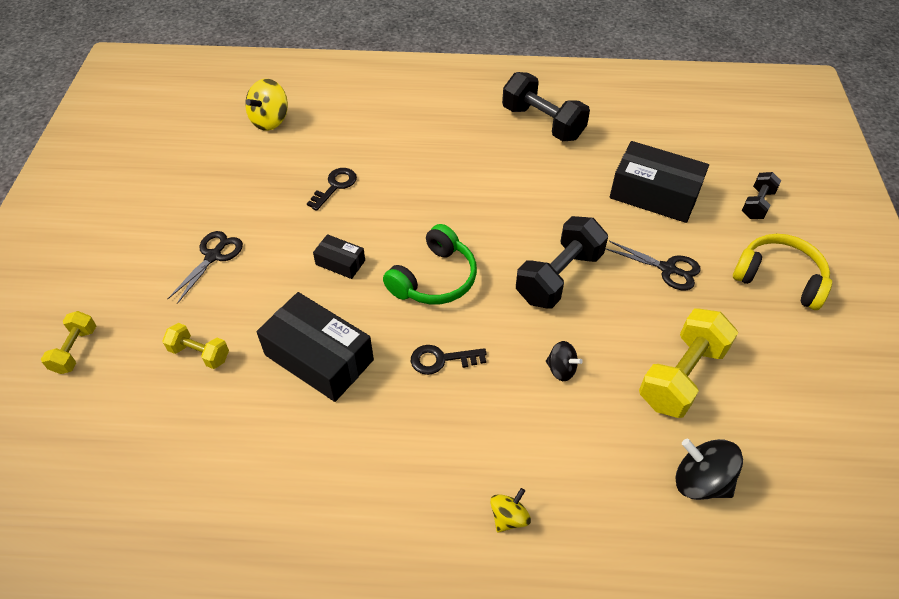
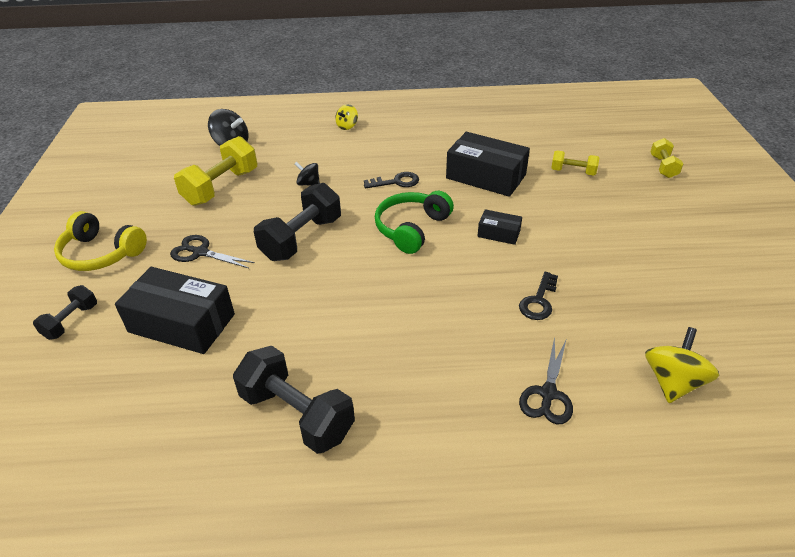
camera: 175 degrees right, 10 degrees down
black scissors [168,231,243,304] -> black scissors moved to [519,337,573,424]

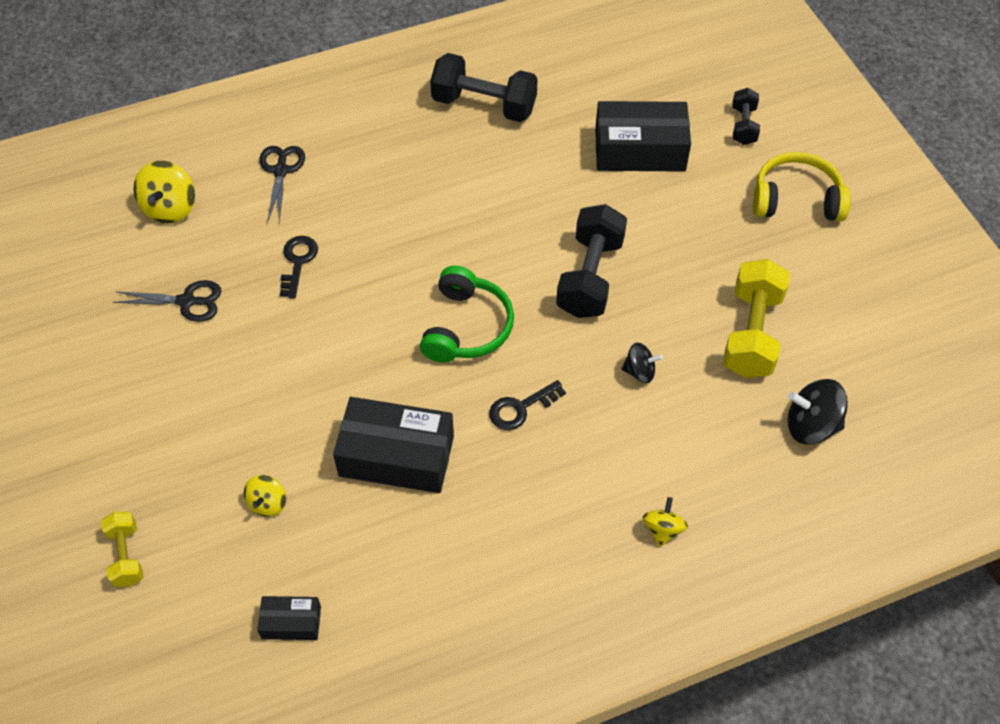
camera: 160 degrees right, 15 degrees up
black scissors [170,235,255,268] -> black scissors moved to [113,280,221,322]
black box [478,209,522,245] -> black box moved to [257,596,321,640]
yellow dumbbell [551,151,599,176] -> yellow spinning top [244,475,286,517]

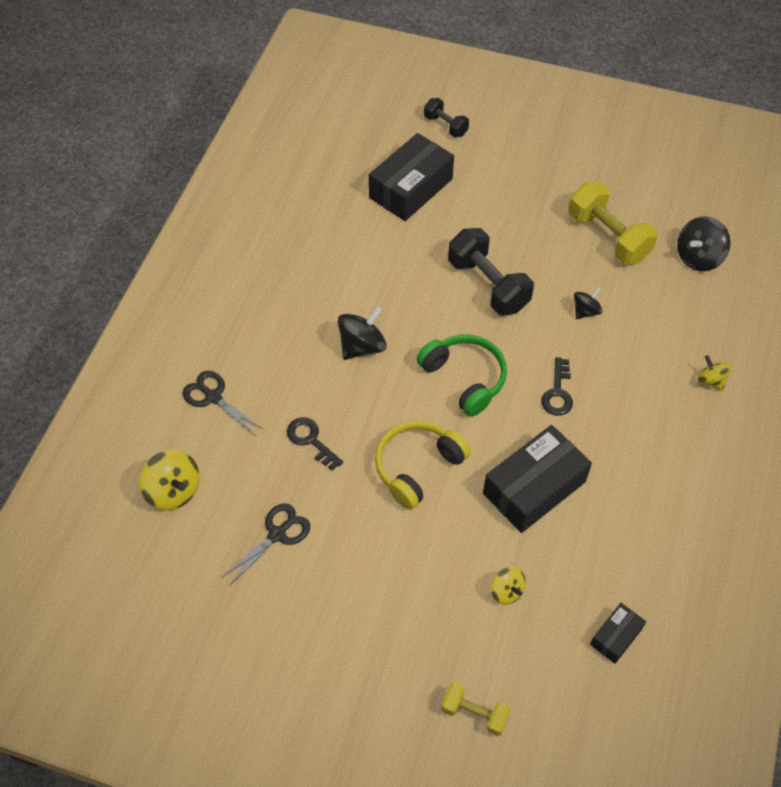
camera: 50 degrees left, 0 degrees up
black dumbbell [430,53,538,122] -> none
yellow headphones [753,152,851,221] -> yellow headphones moved to [375,421,471,510]
none -> black spinning top [338,306,387,360]

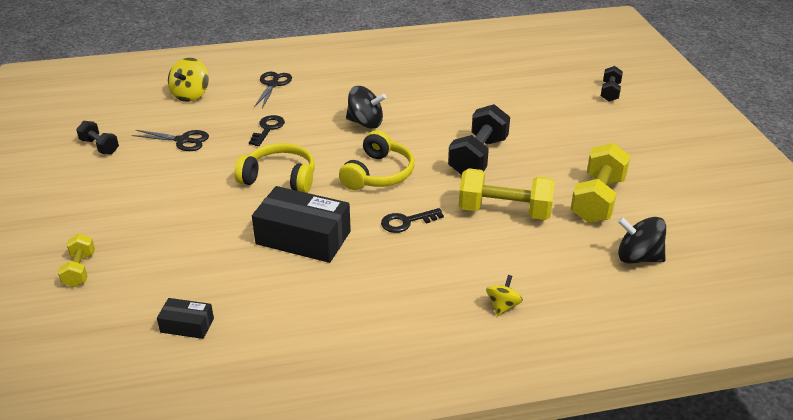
camera: 60 degrees right, 20 degrees down
black box [369,133,454,221] -> none
green headphones [417,335,507,417] -> yellow headphones [339,130,414,190]
yellow spinning top [491,567,526,605] -> none
black spinning top [574,287,602,319] -> yellow dumbbell [459,168,555,220]
none -> black dumbbell [76,121,119,155]

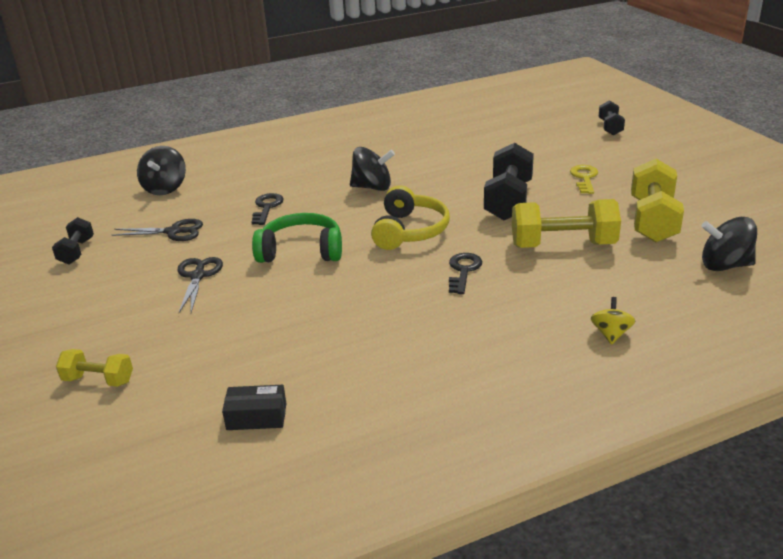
camera: 10 degrees left, 5 degrees down
yellow dumbbell [58,234,95,287] -> yellow dumbbell turned 60 degrees counterclockwise [56,349,133,387]
black dumbbell [76,121,119,155] -> black dumbbell turned 60 degrees clockwise [52,217,94,264]
yellow spinning top [168,58,209,102] -> black spinning top [137,146,186,195]
yellow headphones [235,143,315,193] -> green headphones [252,213,342,263]
black box [252,186,351,263] -> none
black scissors [254,72,292,108] -> black scissors moved to [177,257,223,313]
black key [381,208,444,233] -> black key turned 135 degrees clockwise [449,253,482,294]
none -> yellow key [570,165,598,194]

